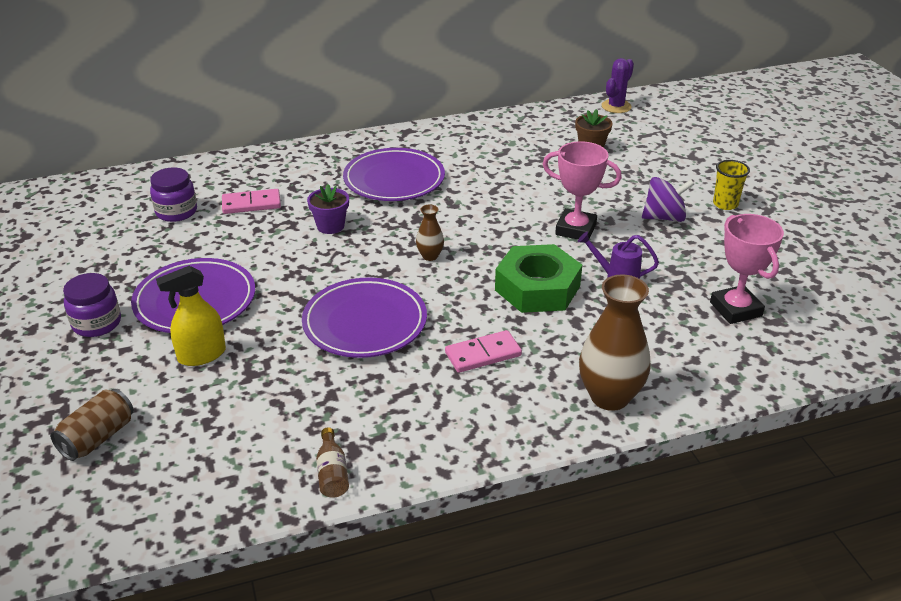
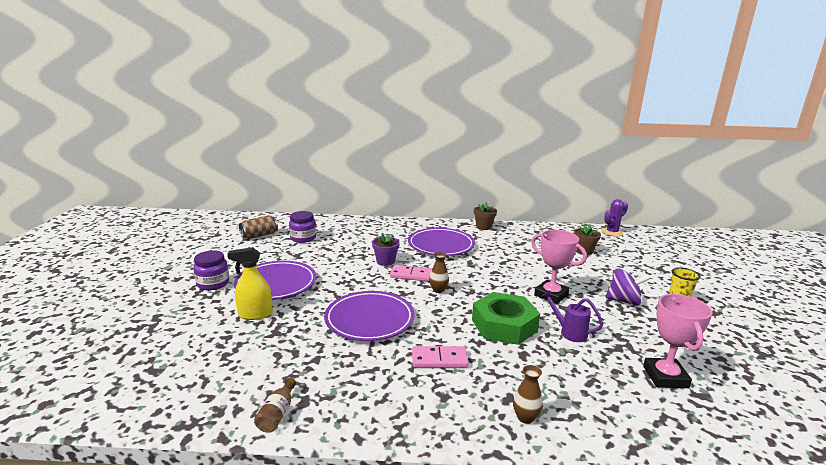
camera: 20 degrees right, 15 degrees down
brown can [50,389,134,461] -> brown can moved to [239,215,278,239]
pink domino [222,189,281,214] -> pink domino moved to [390,265,432,281]
brown vase [579,274,651,411] -> brown vase [513,365,543,424], size x0.49
none -> brown flower pot [474,202,497,230]

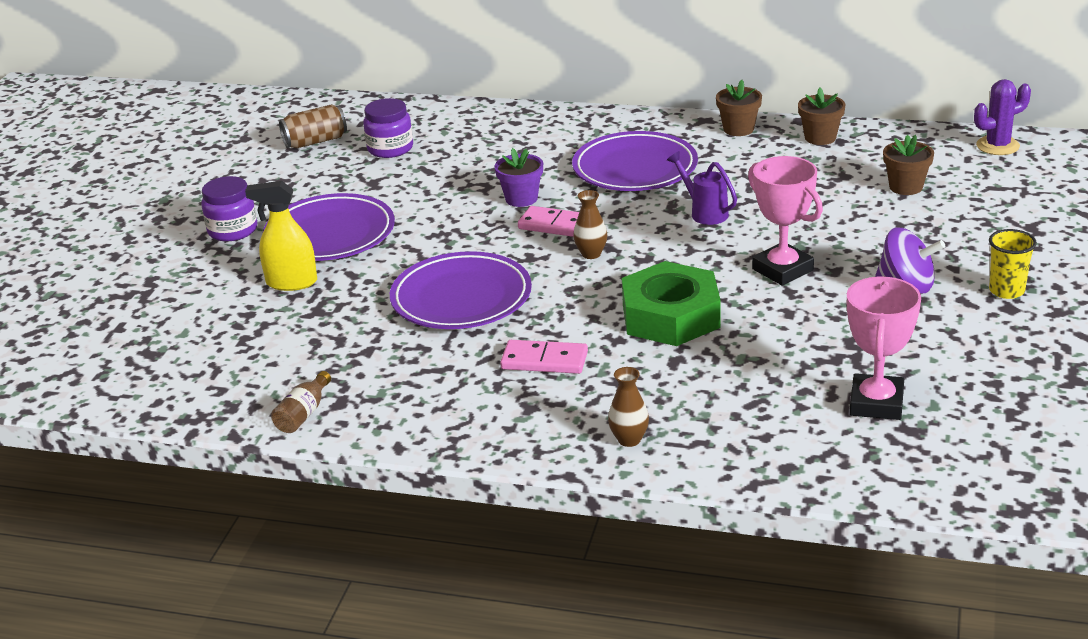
camera: 15 degrees right, 10 degrees up
purple watering can [541,290,603,342] -> purple watering can moved to [667,151,737,225]
none -> brown flower pot [798,88,845,145]

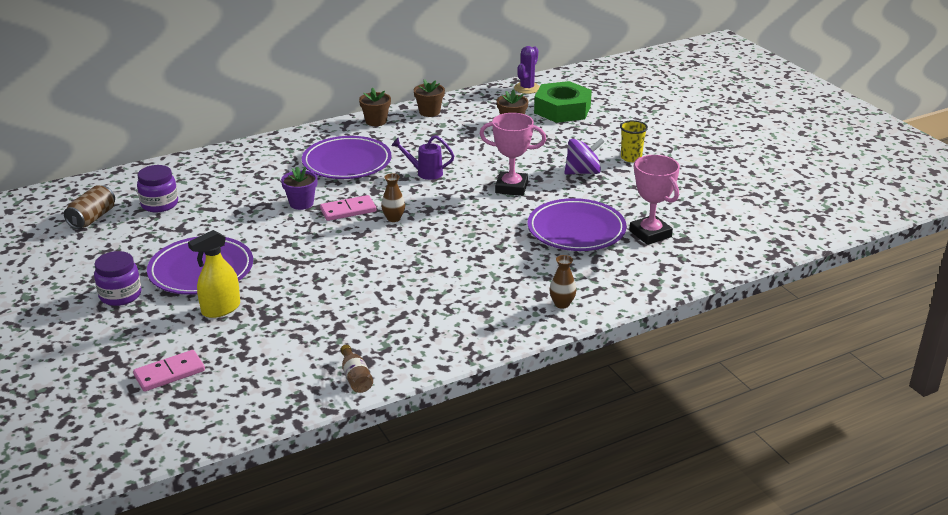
camera: 45 degrees left, 0 degrees up
purple plate [390,251,532,329] -> purple plate moved to [527,198,626,251]
pink domino [500,340,588,374] -> pink domino moved to [133,350,205,392]
green nut [622,261,721,346] -> green nut moved to [534,81,592,123]

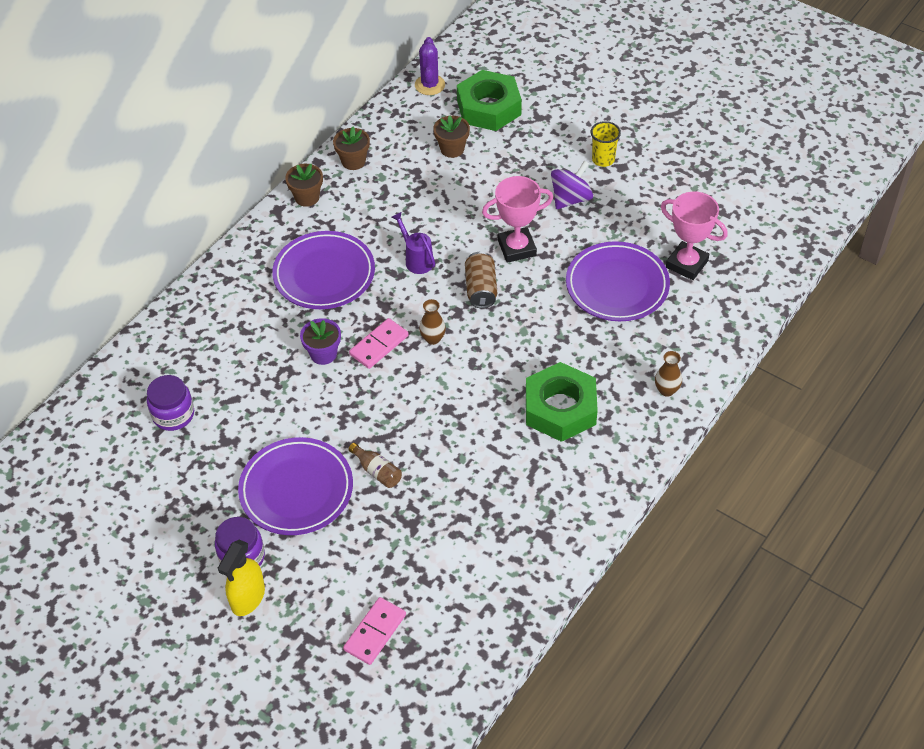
camera: 25 degrees left, 20 degrees up
brown can [64,185,115,229] -> brown can moved to [465,252,497,308]
yellow spray bottle [188,230,240,318] -> yellow spray bottle moved to [218,540,265,616]
brown bottle [340,345,373,393] -> brown bottle moved to [348,443,402,488]
purple watering can [392,135,454,180] -> purple watering can turned 75 degrees clockwise [392,212,435,274]
none -> green nut [526,362,598,442]

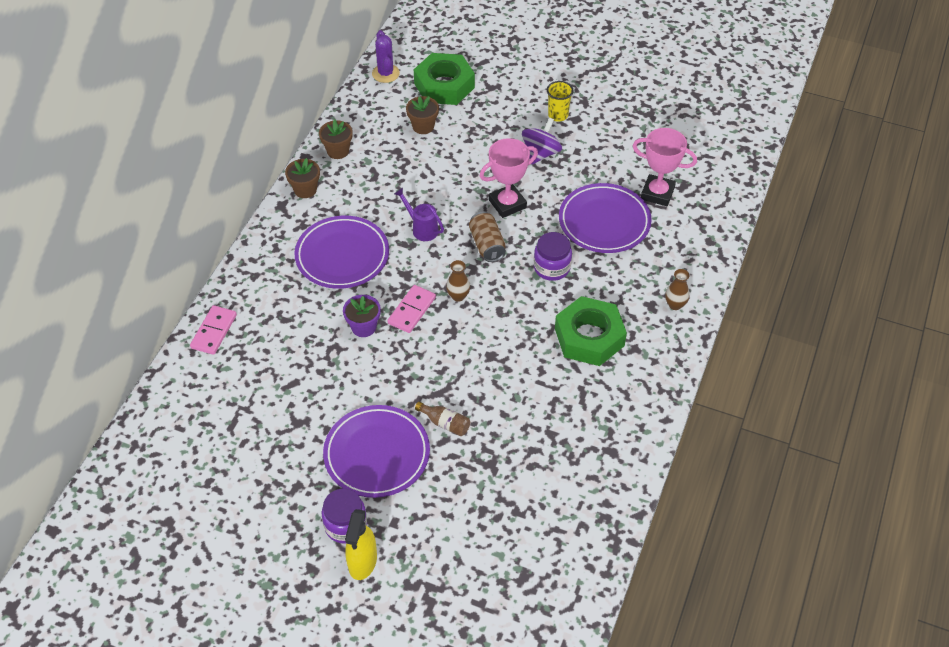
camera: 15 degrees left, 0 degrees up
purple jar [147,375,194,431] -> purple jar moved to [534,232,572,281]
pink domino [343,597,406,665] -> pink domino moved to [190,305,237,355]

